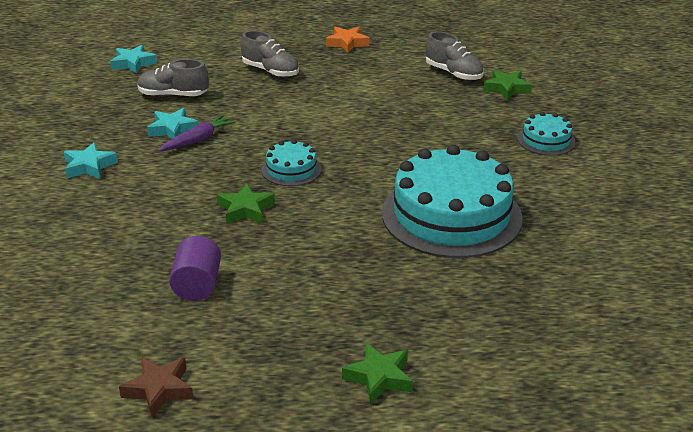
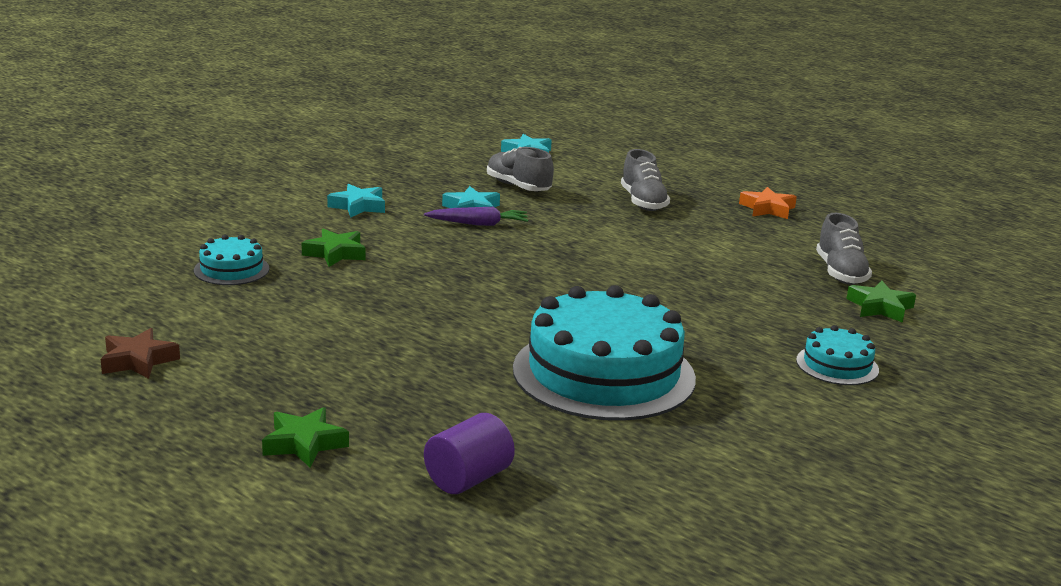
camera: 40 degrees right, 10 degrees down
purple cylinder [169,236,221,301] -> purple cylinder moved to [424,413,515,494]
green star [217,183,275,224] -> green star moved to [302,229,366,267]
turquoise cake [261,139,321,186] -> turquoise cake moved to [194,235,270,285]

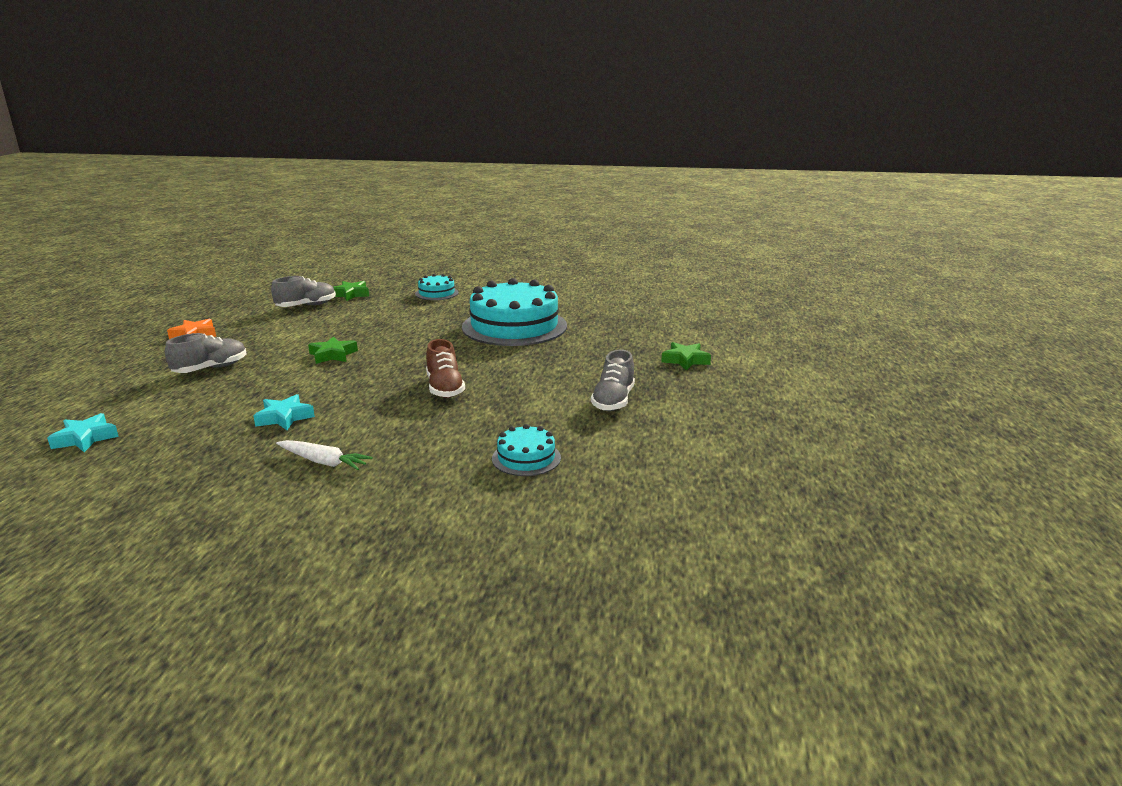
camera: 120 degrees left, 0 degrees up
brown star [101,328,180,379] -> none
green star [302,229,366,267] -> green star moved to [308,336,358,364]
turquoise star [327,184,385,218] -> white carrot [276,440,373,470]
purple carrot [424,207,528,226] -> none
purple cylinder [424,413,515,494] -> none
grey shoe [487,147,554,191] -> grey shoe moved to [591,350,635,411]
none -> brown shoe [426,339,465,398]

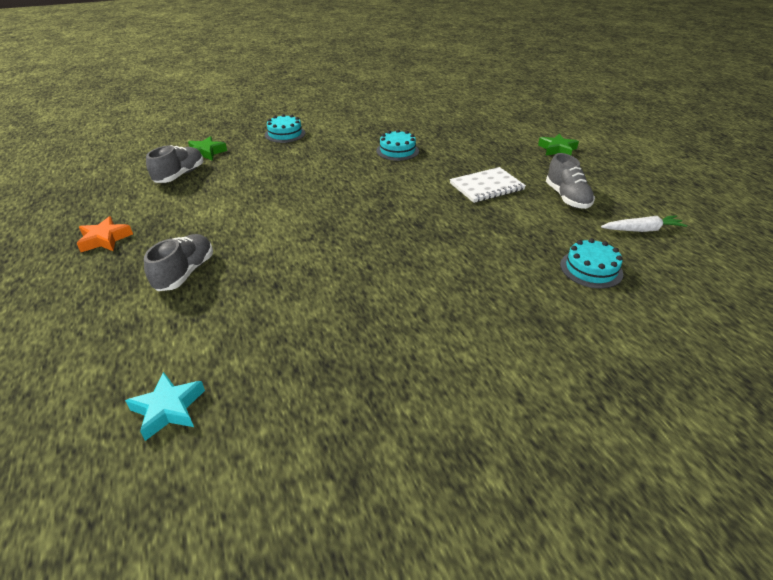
camera: 30 degrees left, 15 degrees up
turquoise star [253,394,315,430] -> none
white carrot [276,440,373,470] -> white carrot moved to [601,215,687,232]
green star [308,336,358,364] -> none
brown shoe [426,339,465,398] -> none
turquoise cake [462,278,567,346] -> turquoise cake [376,130,419,161], size x0.46
none -> white notebook [450,167,526,203]

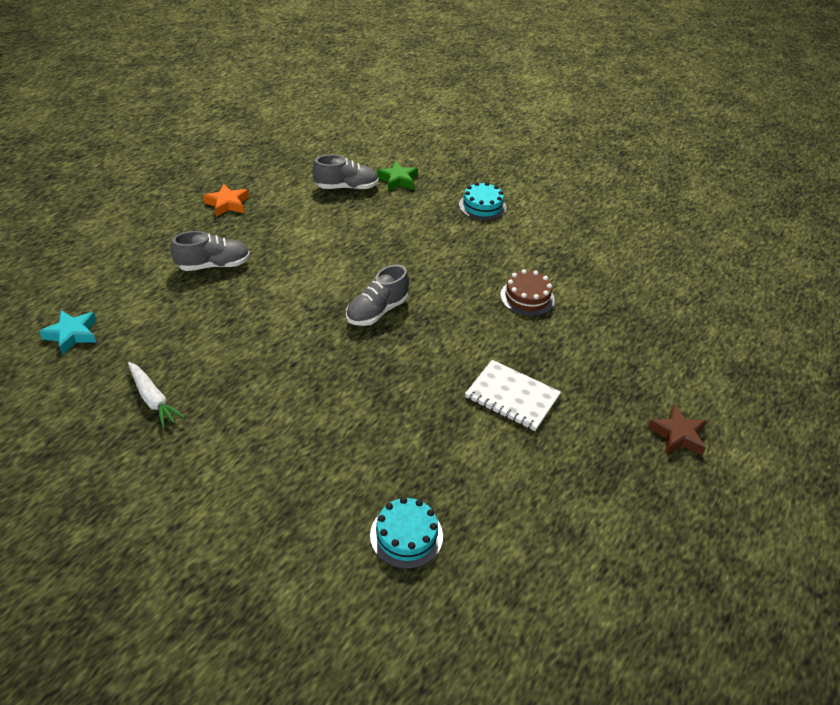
camera: 55 degrees right, 5 degrees up
turquoise cake [376,130,419,161] -> brown cake [500,269,555,316]
green star [538,134,579,156] -> brown star [648,405,707,455]
grey shoe [546,153,595,209] -> grey shoe moved to [346,265,409,326]
white carrot [601,215,687,232] -> white carrot moved to [128,362,185,428]

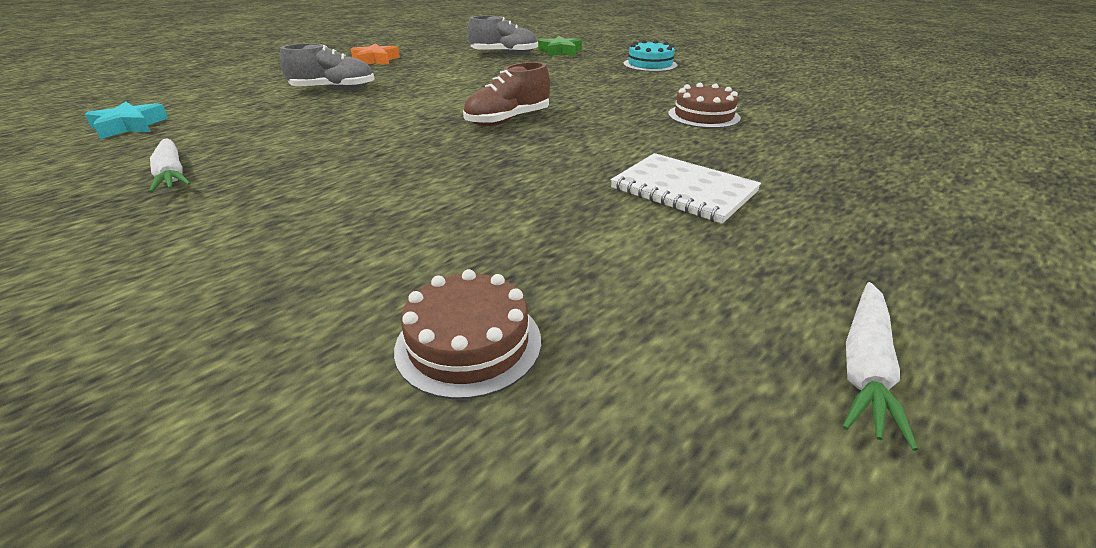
camera: 10 degrees right, 10 degrees down
grey shoe [346,265,409,326] -> brown shoe [463,62,550,126]
turquoise cake [370,497,443,569] -> brown cake [394,269,541,399]
brown star [648,405,707,455] -> none
none -> white carrot [842,282,918,451]

